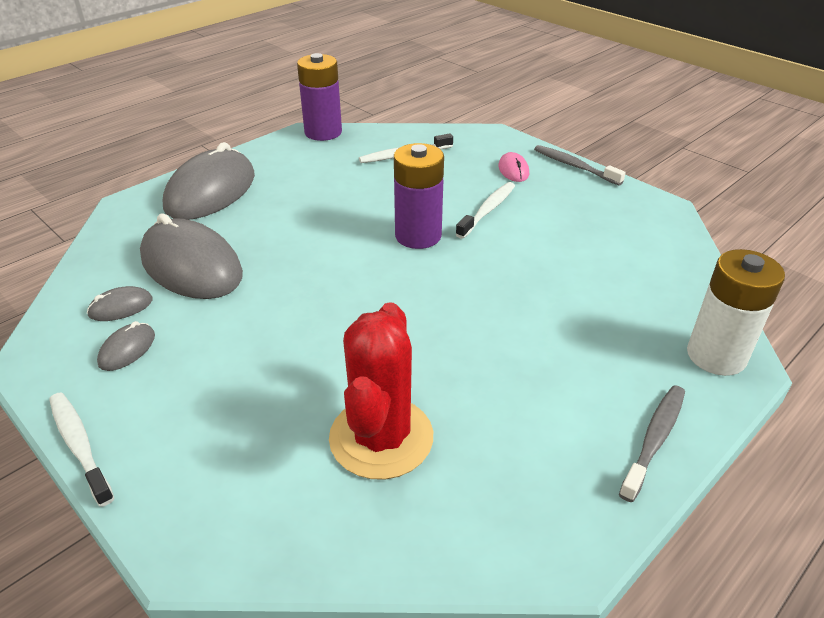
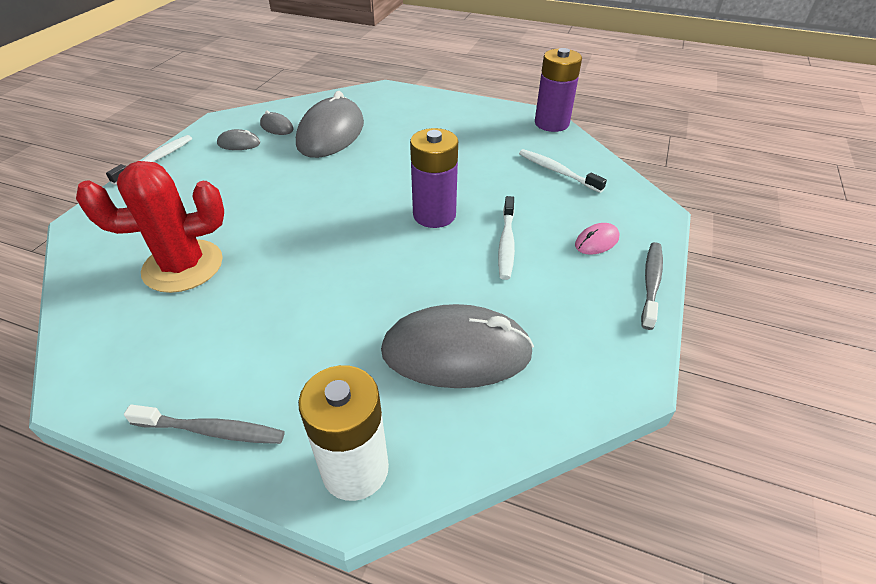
camera: 65 degrees right, 5 degrees up
grey mouse [163,142,255,220] -> grey mouse moved to [381,304,534,388]
white toothbrush [456,182,515,239] -> white toothbrush turned 90 degrees clockwise [498,196,515,280]

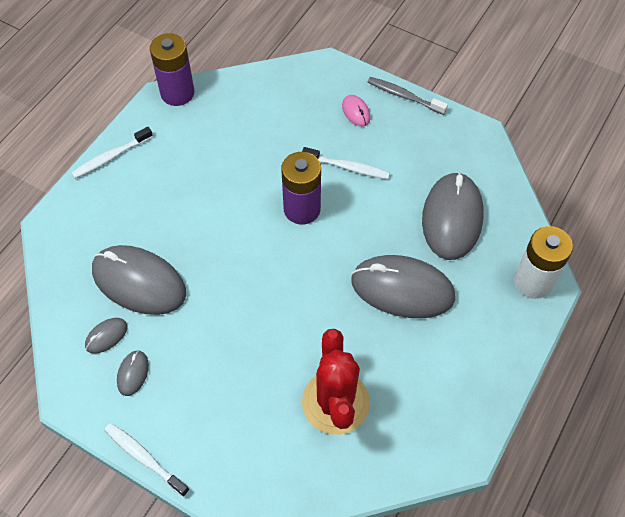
camera: 80 degrees left, 15 degrees up
grey toothbrush [124,405,285,444] -> none
white toothbrush [519,149,607,193] -> white toothbrush moved to [71,127,153,179]
none -> grey mouse [351,255,455,318]

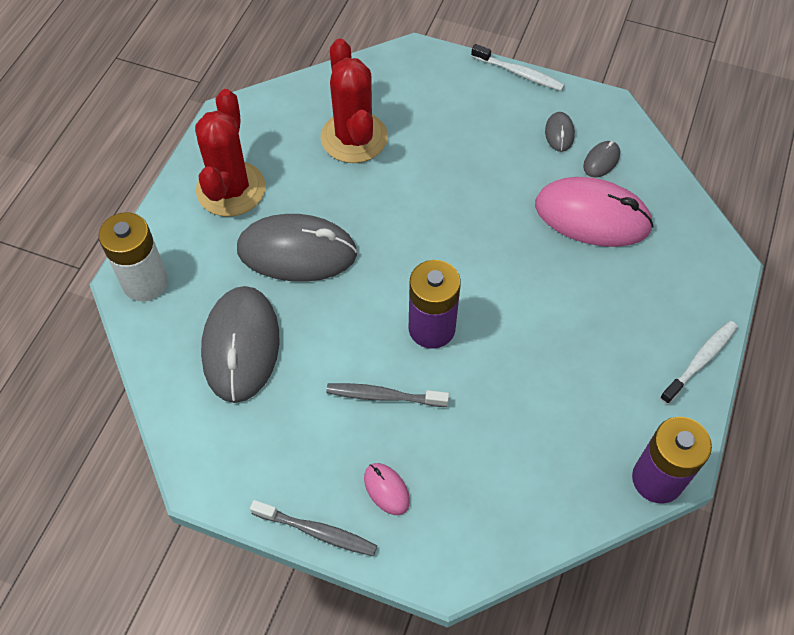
camera: 170 degrees right, 0 degrees up
grey mouse [92,245,186,315] -> pink mouse [535,177,654,247]
white toothbrush [302,147,390,179] -> grey toothbrush [326,383,449,407]
none -> red cactus [195,89,266,216]

